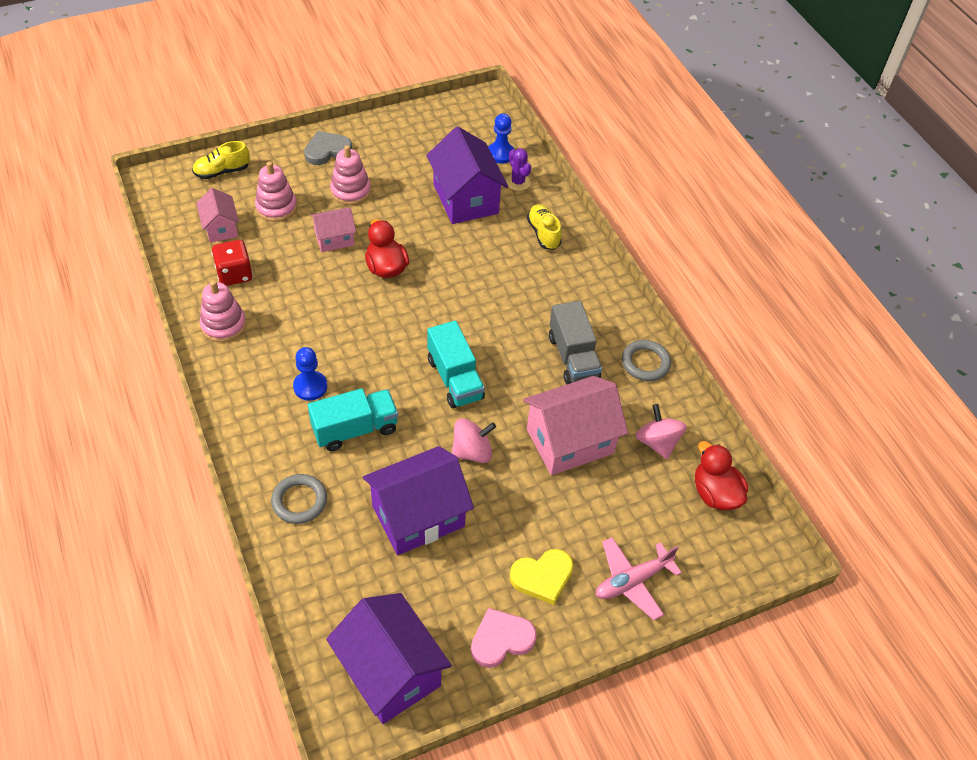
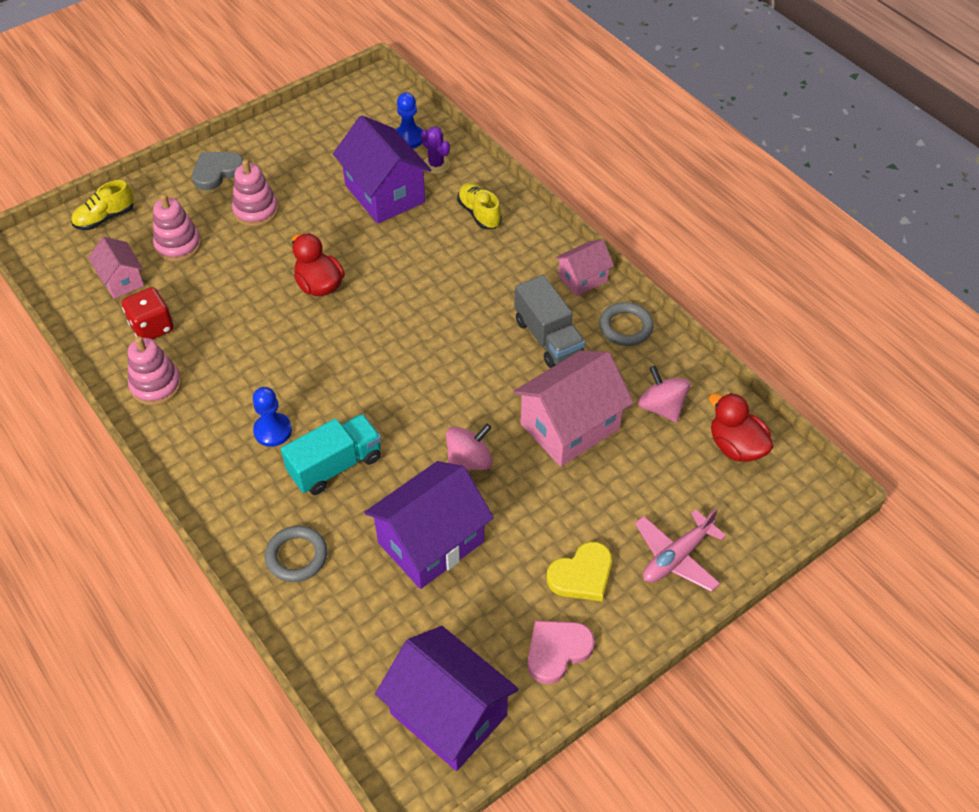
camera: 10 degrees left, 0 degrees up
pink house [310,208,356,252] -> pink house moved to [555,240,614,296]
turquoise truck [427,321,485,408] -> none

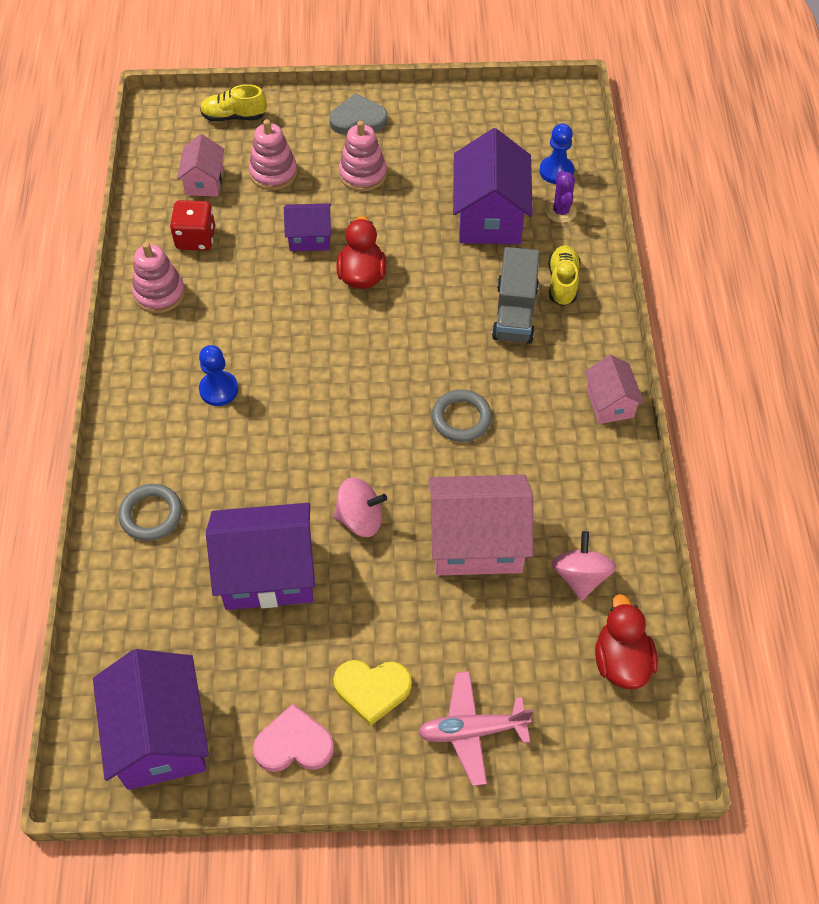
camera: 35 degrees right, 5 degrees up
turquoise truck [281,414,381,495] -> none
grey truck [514,275,585,368] -> grey truck moved to [492,247,540,344]
pink house [555,240,614,296] -> pink house turned 75 degrees clockwise [585,355,644,424]
grey ring [599,302,654,346] -> grey ring moved to [432,389,492,442]
none -> purple house [284,204,331,251]

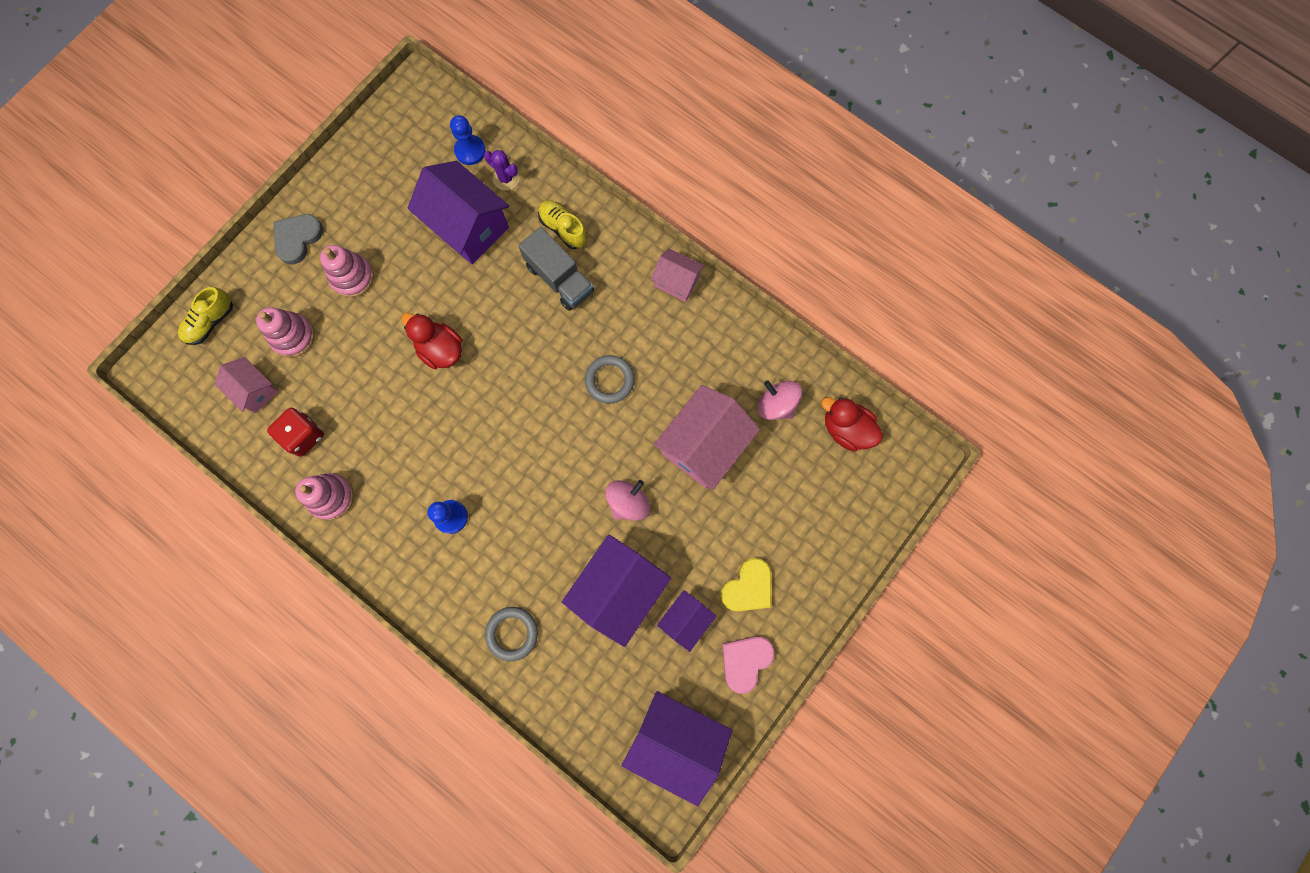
camera: 50 degrees left, 20 degrees up
purple house [284,204,331,251] -> purple house moved to [657,590,717,652]
pink plane [418,671,533,786] -> none

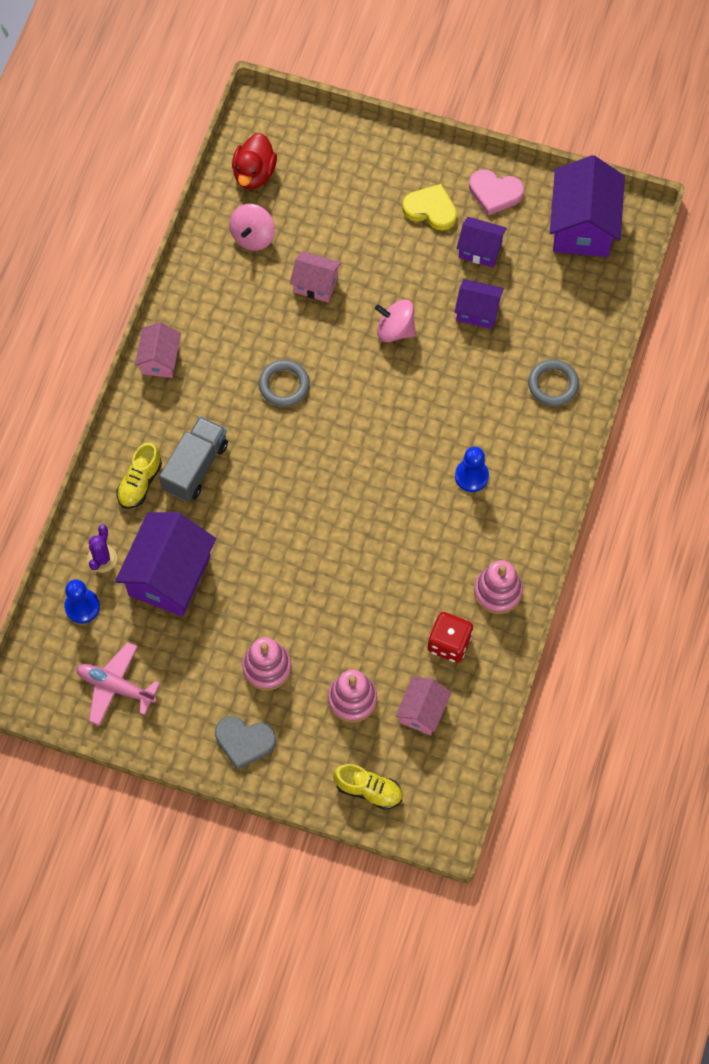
camera: 110 degrees left, 10 degrees down
red duck [402,313,462,369] -> none
purple house [562,534,671,647] -> purple house [454,279,504,329], size x0.55
pink house [654,385,760,490] -> pink house [290,251,341,302], size x0.55
none -> pink plane [76,642,160,726]

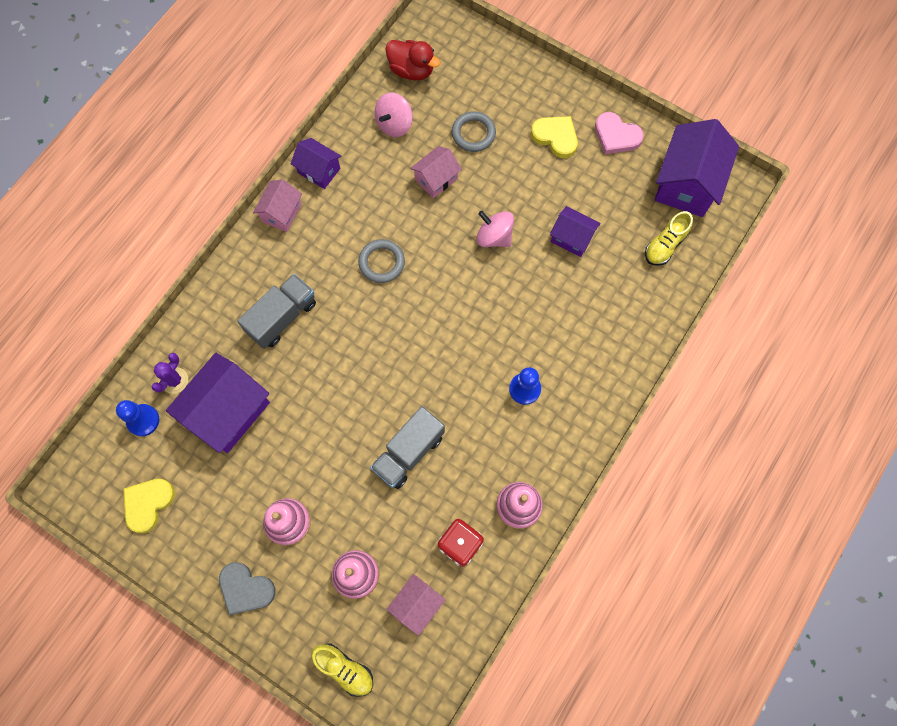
camera: 15 degrees right, 5 degrees up
pink plane [76,642,160,726] -> yellow heart [123,479,175,533]
yellow shoe [117,443,162,509] -> yellow shoe moved to [645,211,693,266]
red duck [232,133,277,189] -> red duck turned 90 degrees counterclockwise [385,40,440,80]
pink house [290,251,341,302] -> pink house turned 75 degrees counterclockwise [410,146,462,198]
purple house [457,217,507,267] -> purple house moved to [291,138,341,189]
grey ring [528,359,579,406] -> grey ring moved to [452,111,496,152]
none -> grey truck [370,406,445,489]

